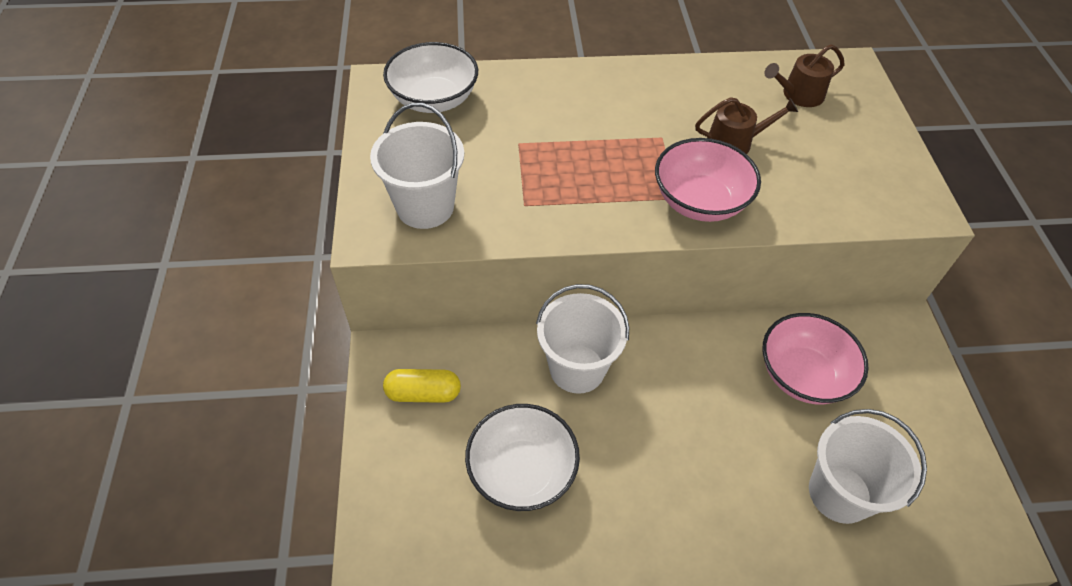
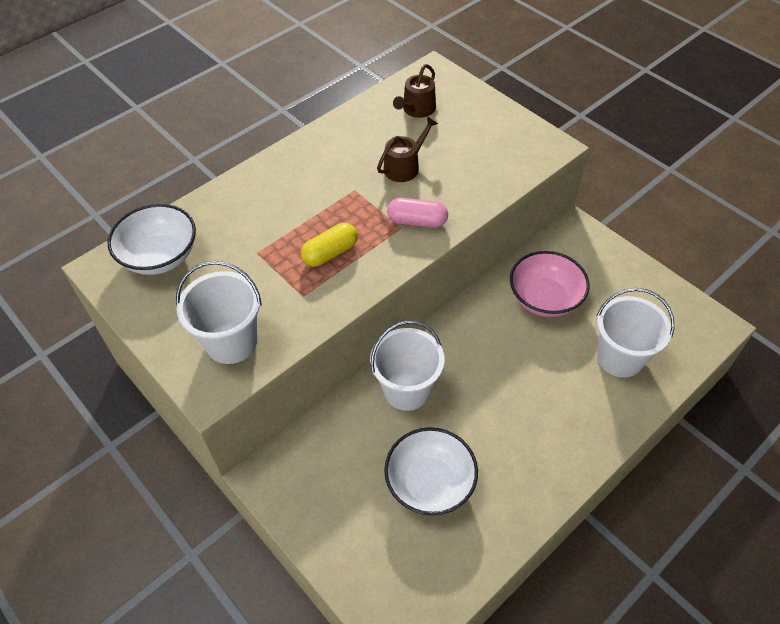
camera: 35 degrees left, 0 degrees up
yellow capsule [383,369,461,403] -> yellow capsule moved to [301,223,358,267]
pink bowl [655,138,761,222] -> pink capsule [387,198,448,228]

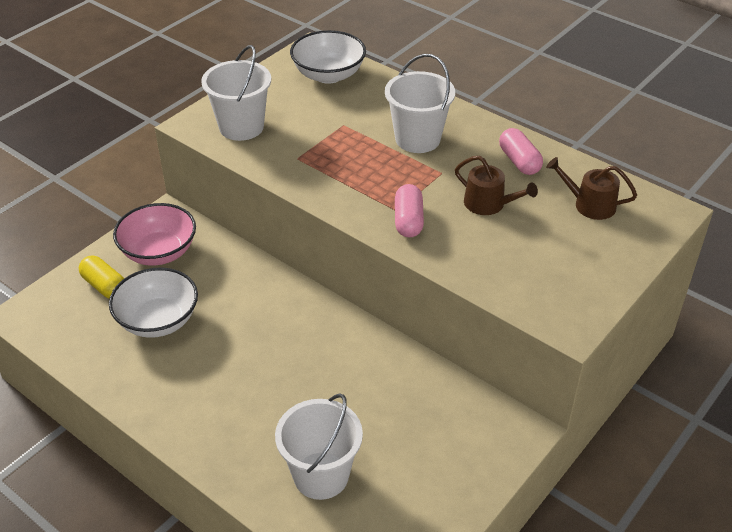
camera: 80 degrees right, 10 degrees down
yellow capsule [301,223,358,267] -> yellow capsule moved to [79,256,124,299]
white bucket [370,321,444,411] -> white bucket moved to [385,54,455,153]
pink bowl [510,251,590,317] -> pink bowl moved to [113,203,196,266]
none -> pink capsule [499,128,543,175]

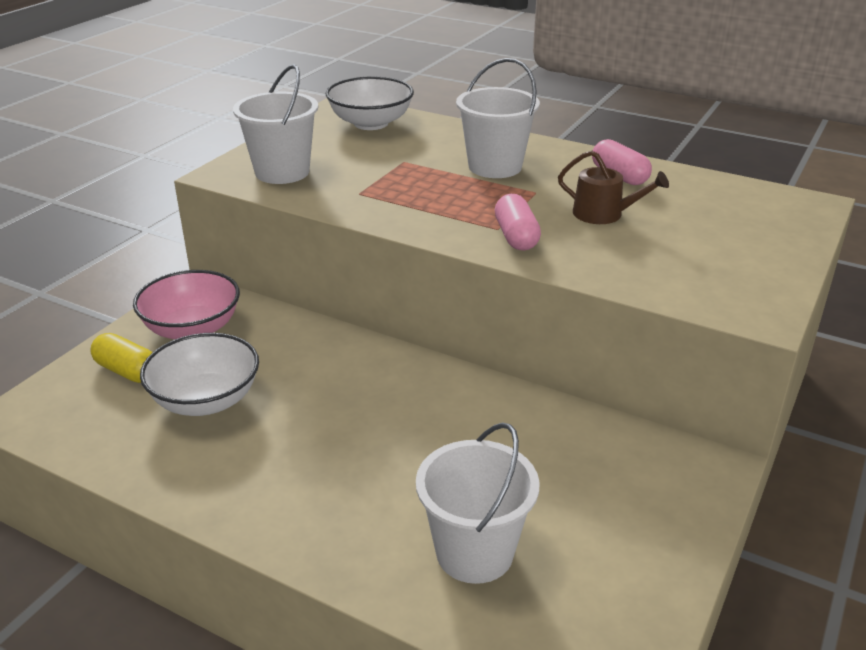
camera: 10 degrees left, 10 degrees down
brown watering can [546,157,637,220] -> none

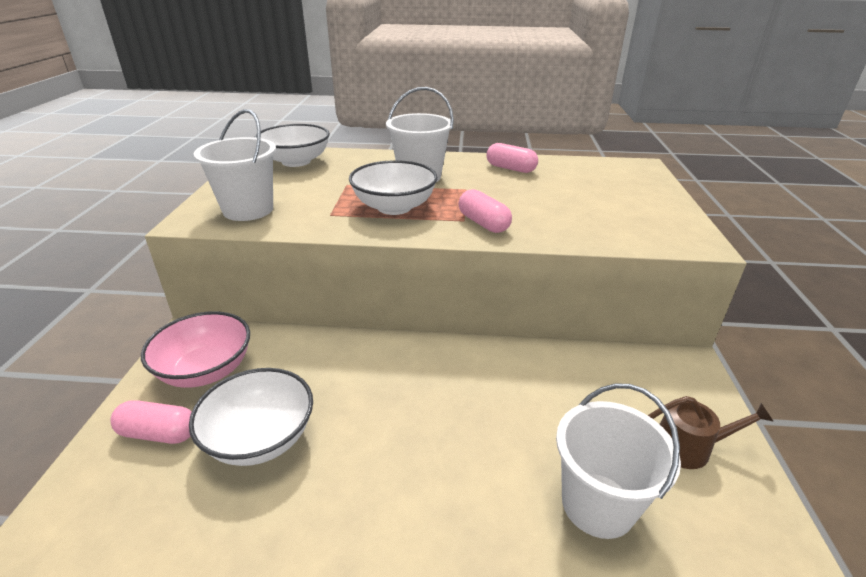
camera: 25 degrees left, 0 degrees up
yellow capsule [90,333,153,383] -> pink capsule [110,400,192,444]
brown watering can [558,150,669,224] -> brown watering can moved to [648,396,774,469]
none -> white bowl [349,160,438,215]

